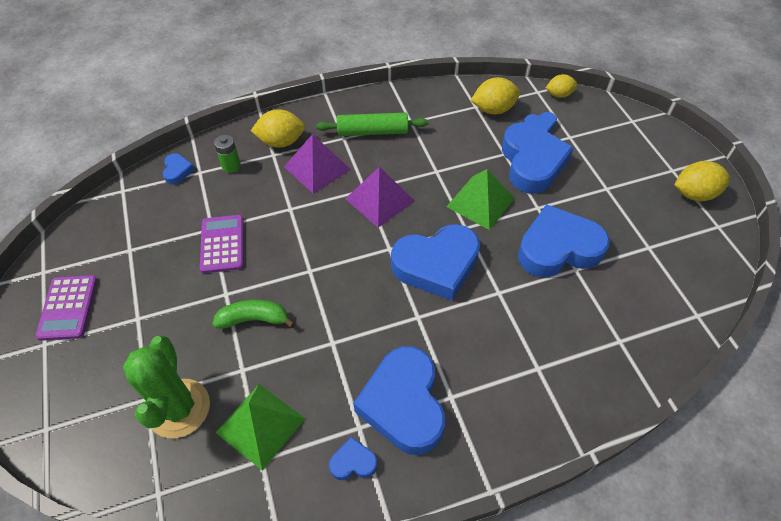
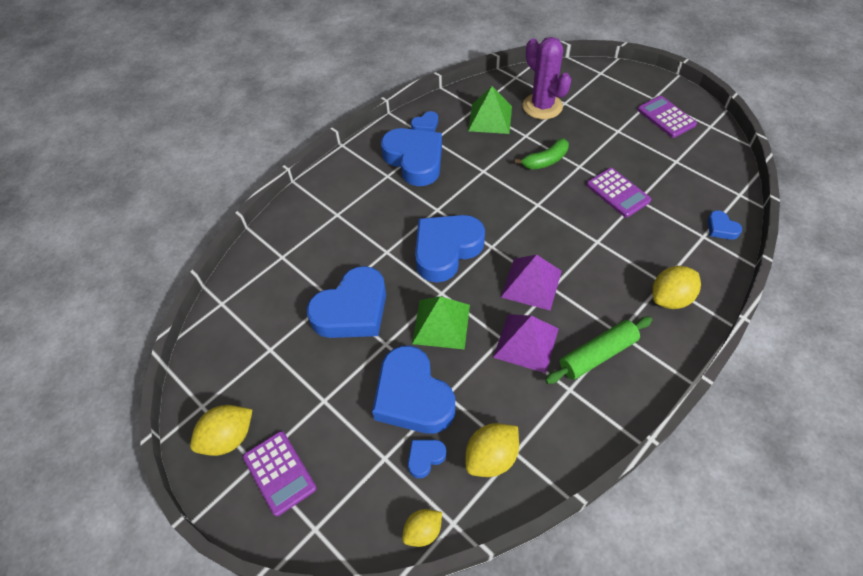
camera: 155 degrees right, 0 degrees up
green cactus [123,335,210,438] -> purple cactus [523,37,571,119]
green battery [214,135,241,173] -> none
purple pyramid [284,134,351,194] -> purple pyramid moved to [493,314,559,373]
none -> purple calculator [243,431,317,516]

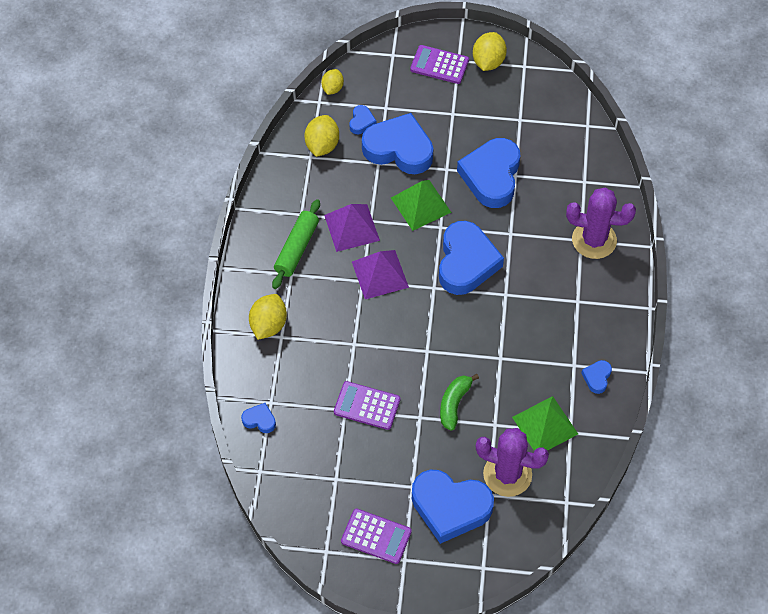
camera: 140 degrees right, 5 degrees up
blue heart [381,128,442,186] -> blue heart moved to [412,470,494,544]
none -> purple cactus [566,188,636,259]

